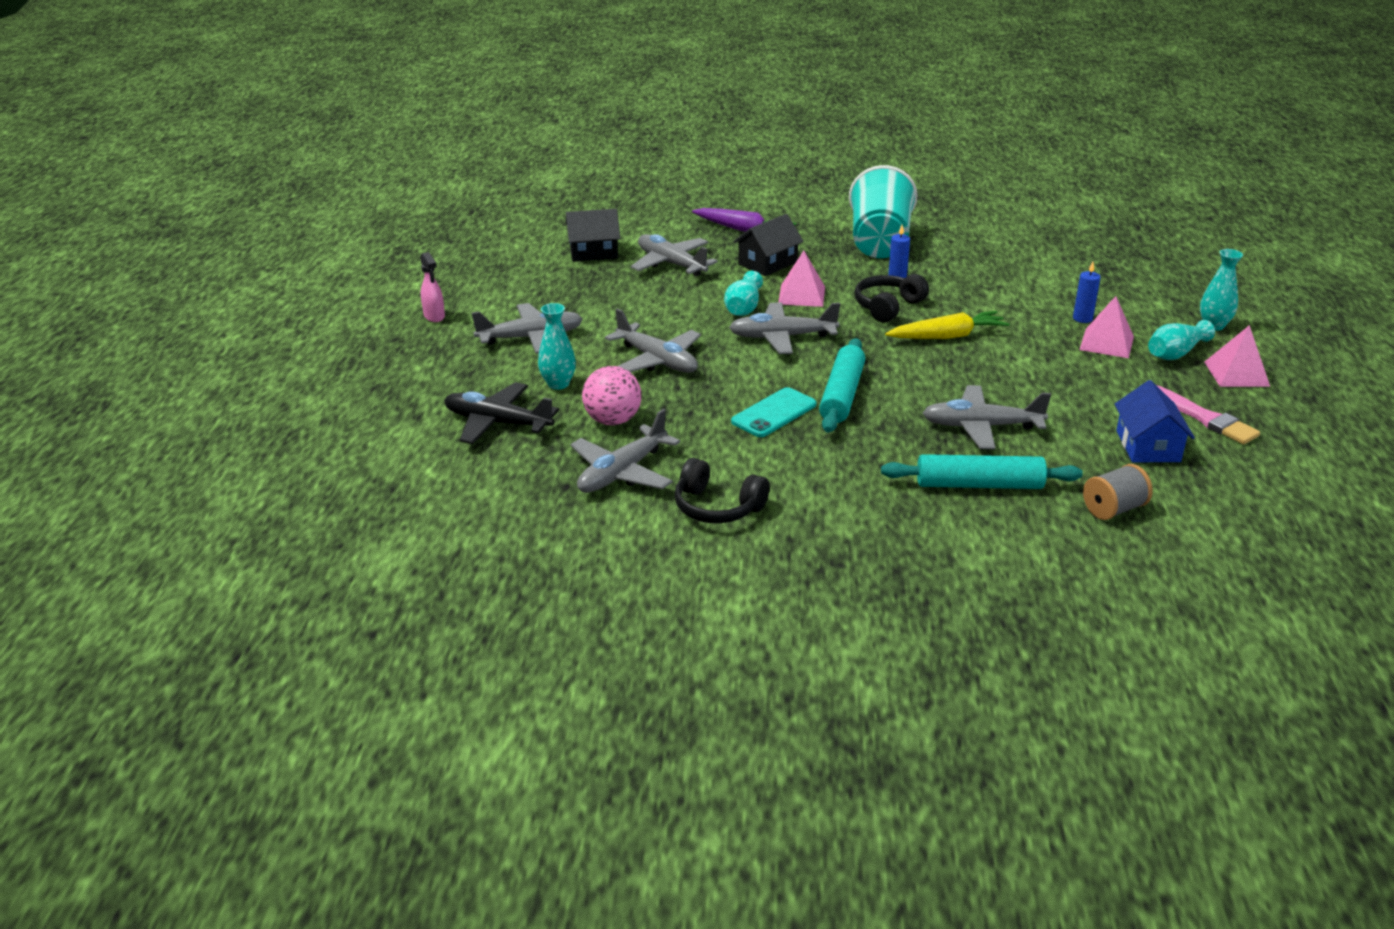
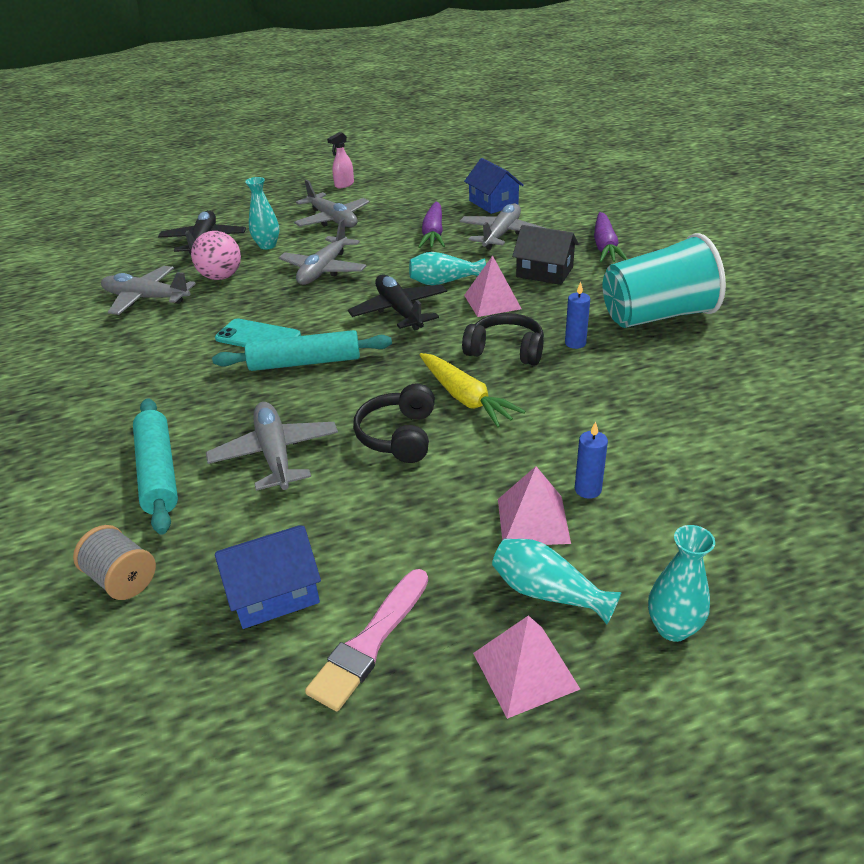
camera: 70 degrees right, 5 degrees up
black house [566,209,620,262] -> blue house [464,158,524,214]
black headphones [674,458,769,523] -> black headphones moved to [353,383,435,463]
grey plane [729,302,840,354] -> black plane [348,274,447,330]
none -> purple carrot [418,201,445,248]

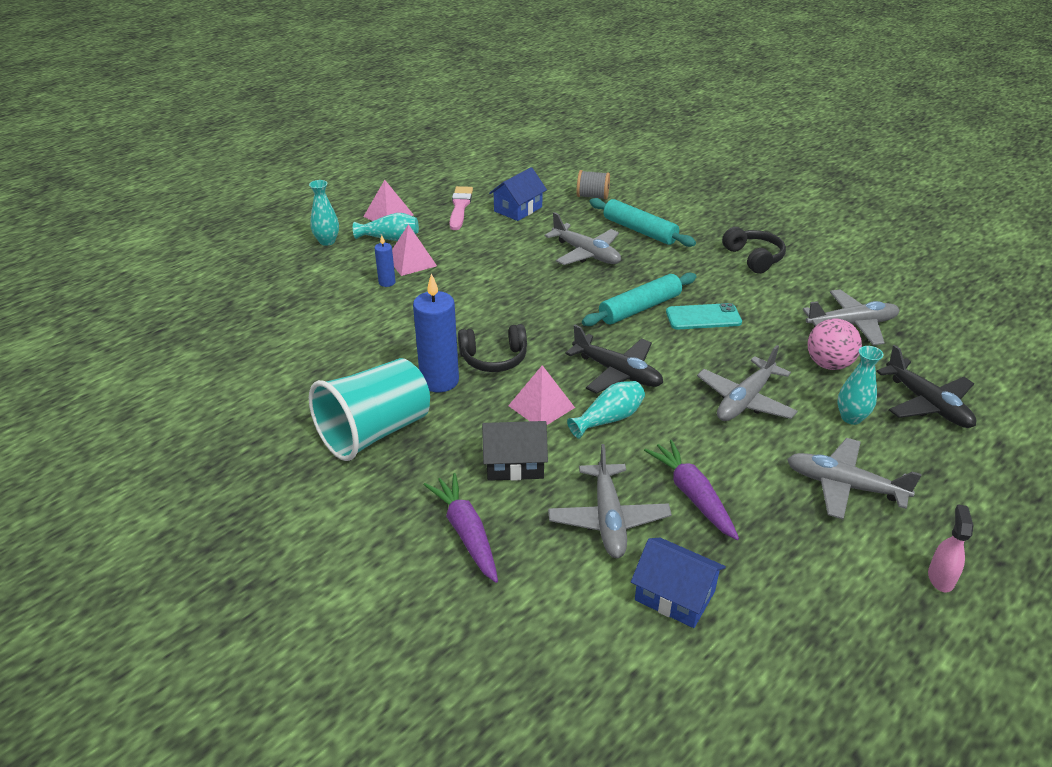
camera: 150 degrees right, 0 degrees up
grey plane [279,219,366,285] -> grey plane turned 135 degrees counterclockwise [697,345,798,421]
black headphones [353,383,435,463] -> black headphones moved to [722,227,786,274]
yellow carrot [419,353,526,428] -> none
blue candle [565,282,590,349] -> blue candle [413,273,459,392], size x1.99

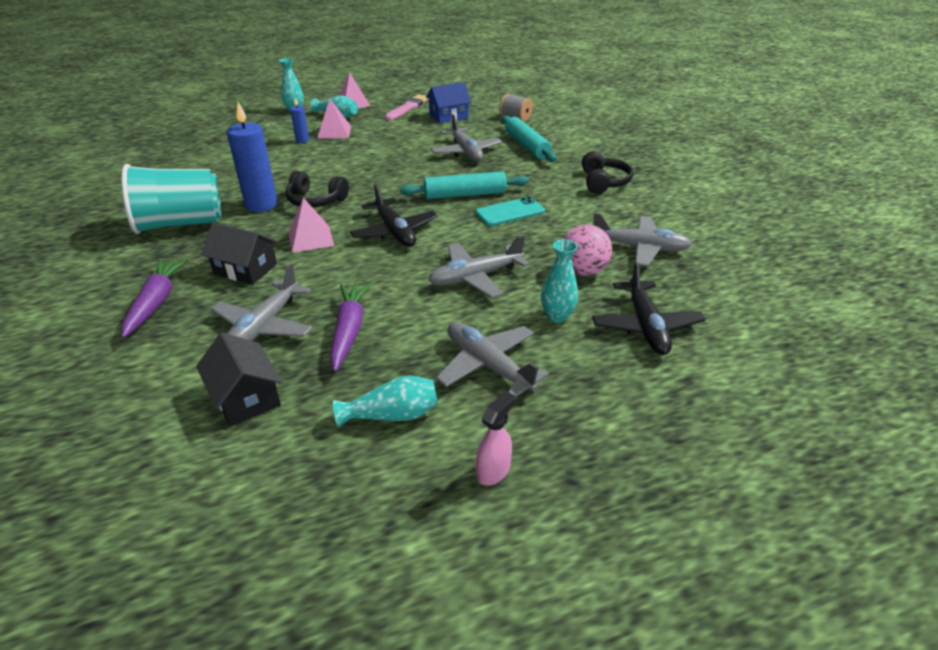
camera: 25 degrees right, 0 degrees up
turquoise vase [567,381,645,439] -> turquoise vase moved to [333,376,438,427]
blue house [631,538,726,628] -> black house [196,332,283,426]
turquoise phone [666,303,742,329] -> turquoise phone turned 45 degrees counterclockwise [476,196,545,226]

